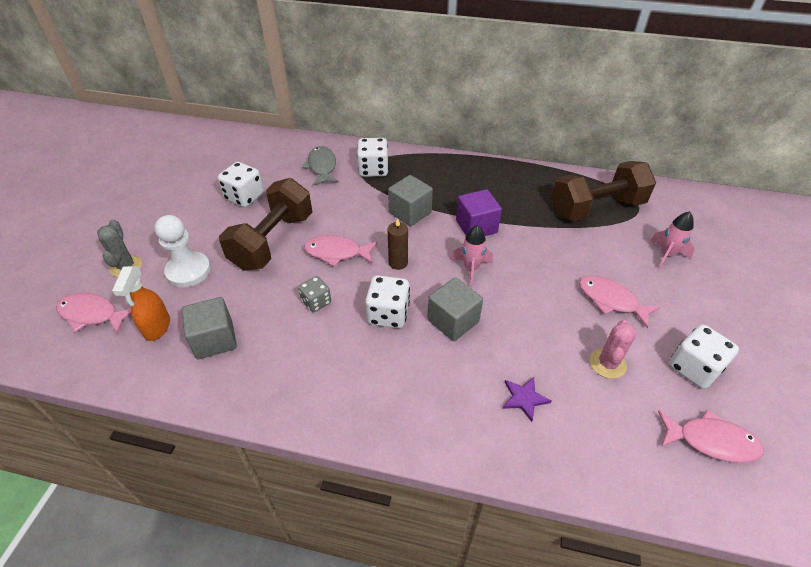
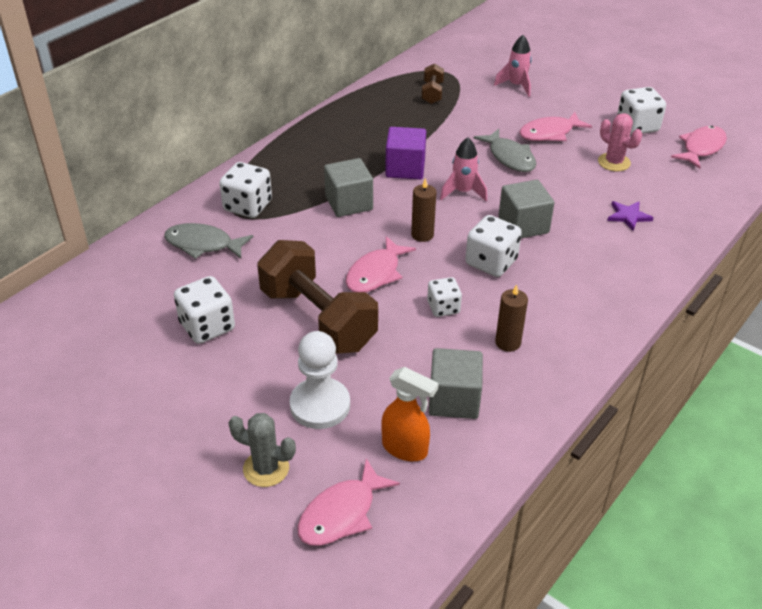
camera: 65 degrees left, 5 degrees down
grey dice [298,276,331,312] -> white dice [427,277,462,317]
brown dumbbell [551,161,656,221] -> brown dumbbell [422,64,444,104], size x0.46
none -> grey fish [474,129,537,172]
none -> brown candle [495,284,528,352]

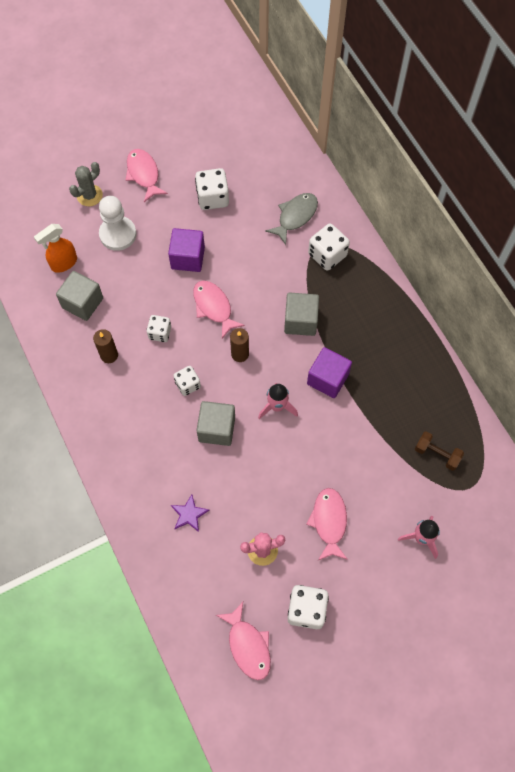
camera: 115 degrees right, 25 degrees up
brown dumbbell [257,240,378,354] -> purple cube [168,228,205,272]
pink fish [297,458,400,546] -> pink fish moved to [125,149,168,202]
white dice [465,215,522,277] -> white dice [173,366,201,396], size x0.64
grey fish [474,129,537,172] -> none

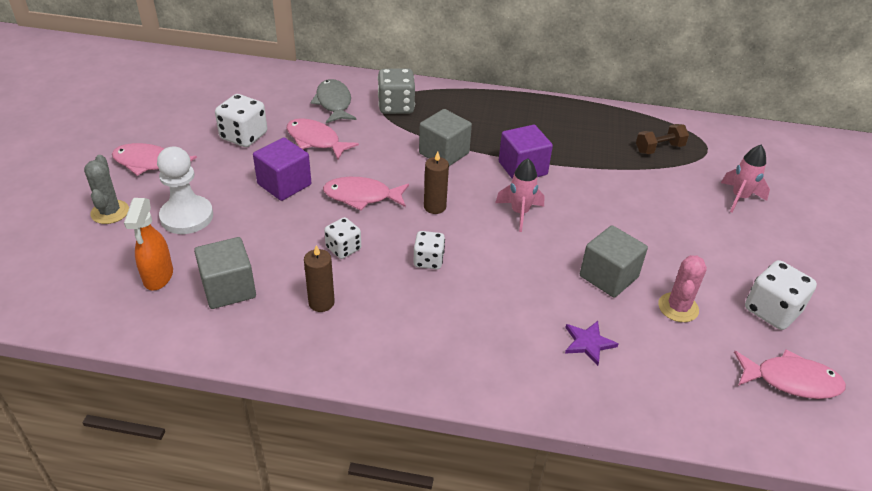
camera: 55 degrees left, 25 degrees down
grey cube [196,401,235,446] -> grey cube moved to [580,225,648,298]
pink fish [307,488,348,560] -> pink fish moved to [287,118,359,160]
white dice [308,224,350,271] -> grey dice [378,68,415,114]

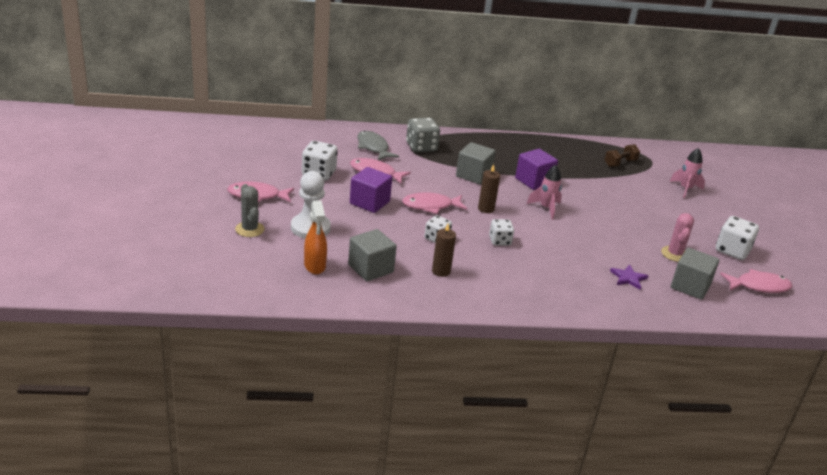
camera: 15 degrees left, 10 degrees down
grey cube [580,225,648,298] -> grey cube moved to [671,248,719,300]

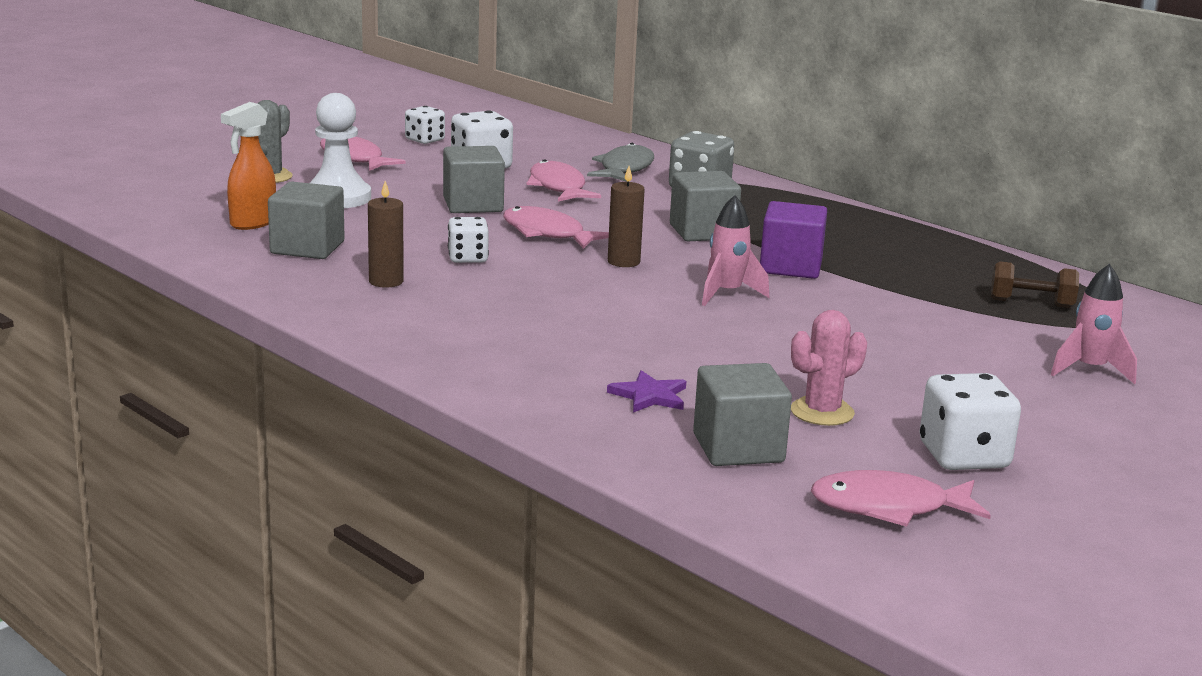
camera: 50 degrees right, 10 degrees down
purple cube [350,167,392,213] -> grey cube [443,146,505,213]
white dice [489,219,514,246] -> white dice moved to [405,106,445,144]
pink fish [720,269,793,293] -> pink fish turned 135 degrees clockwise [811,470,991,527]

